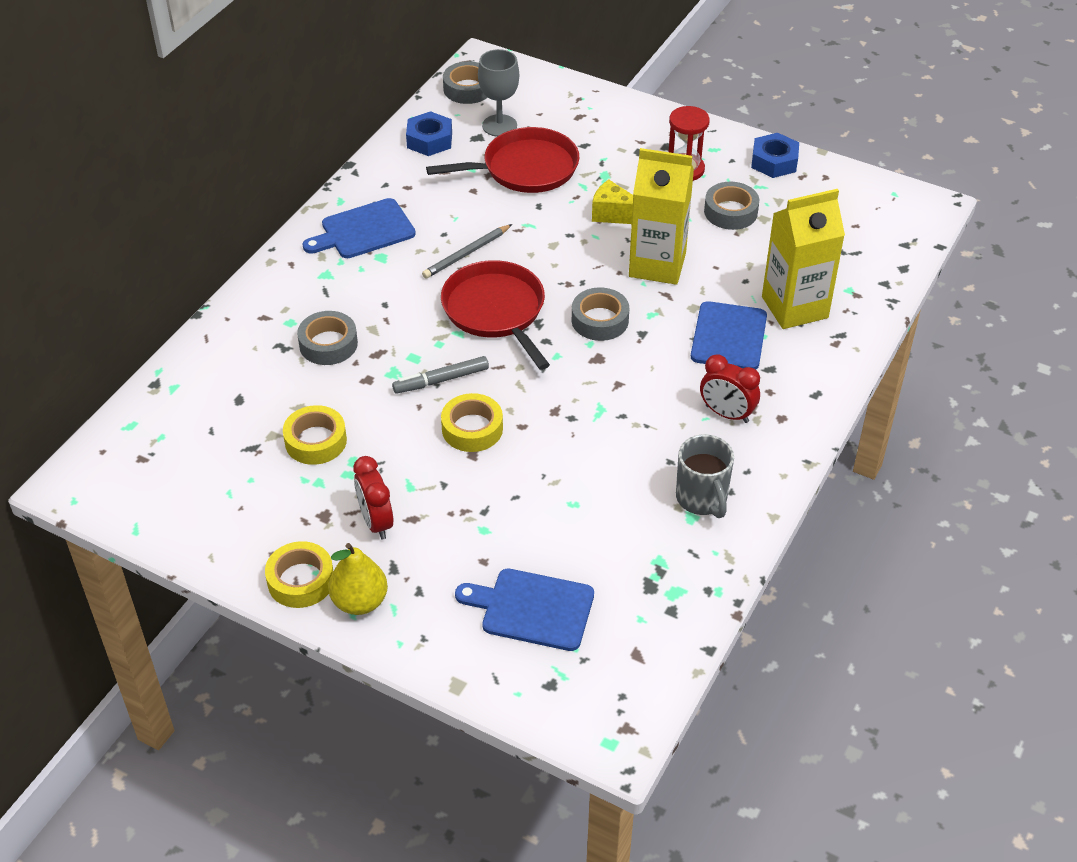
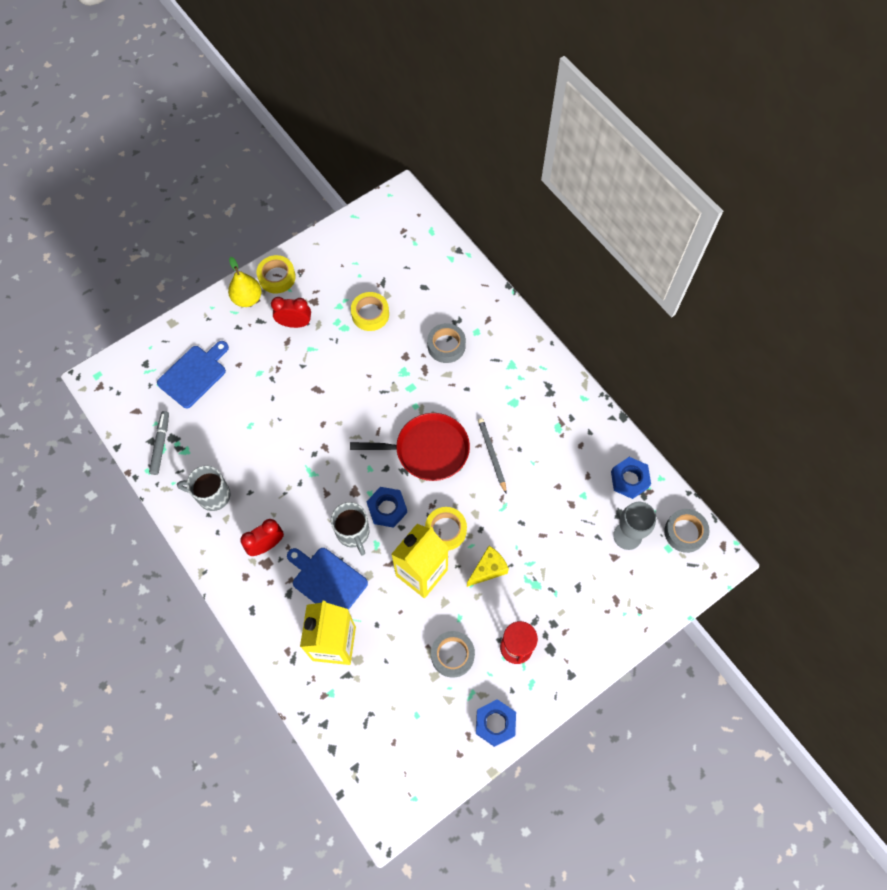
camera: 115 degrees right, 20 degrees up
blue cutting board [303,198,416,258] -> none
grey marker [392,356,489,394] -> grey marker moved to [149,411,169,475]
red pan [426,127,579,193] -> none
yellow tape [441,393,503,452] -> yellow tape moved to [425,507,467,550]
grey tape [572,287,629,341] -> blue nut [367,487,407,528]
none -> grey mug [331,502,369,556]

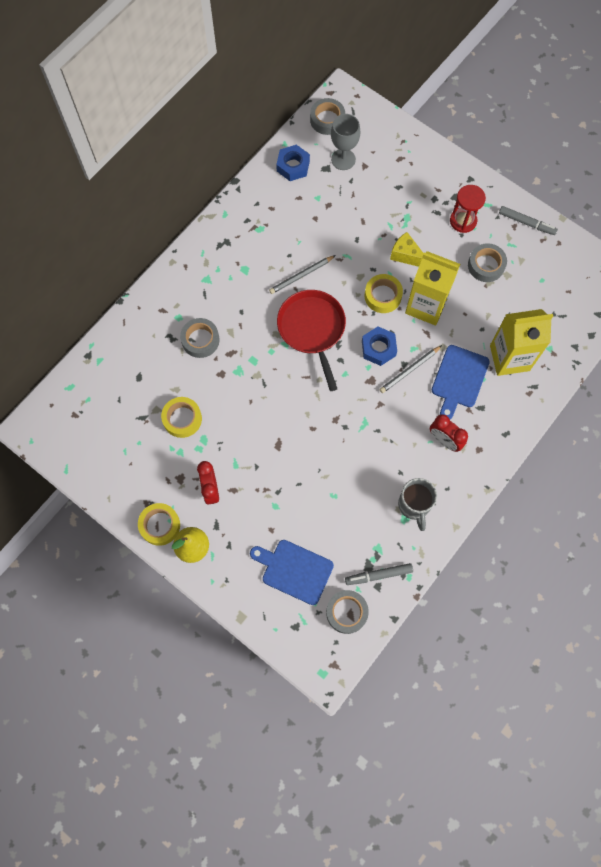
camera: 105 degrees left, 5 degrees up
grey mug [331,502,369,556] -> grey pencil [380,345,442,393]
blue nut [476,699,516,747] -> grey marker [499,206,558,235]
none -> grey tape [326,590,369,634]

